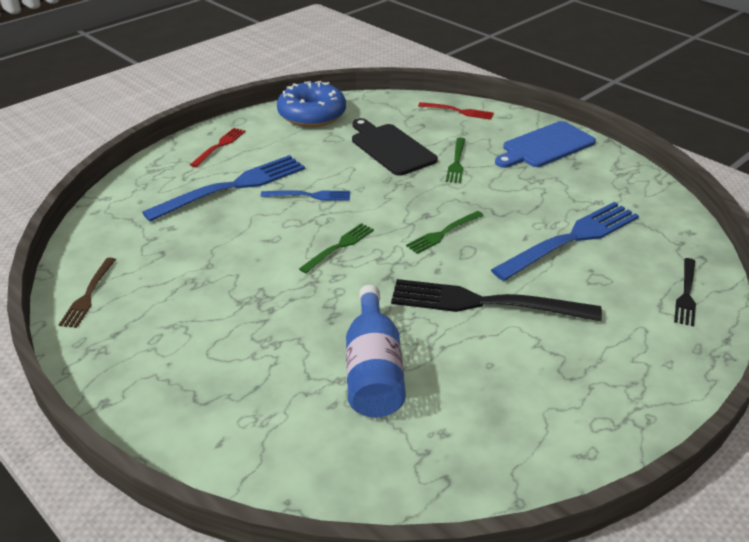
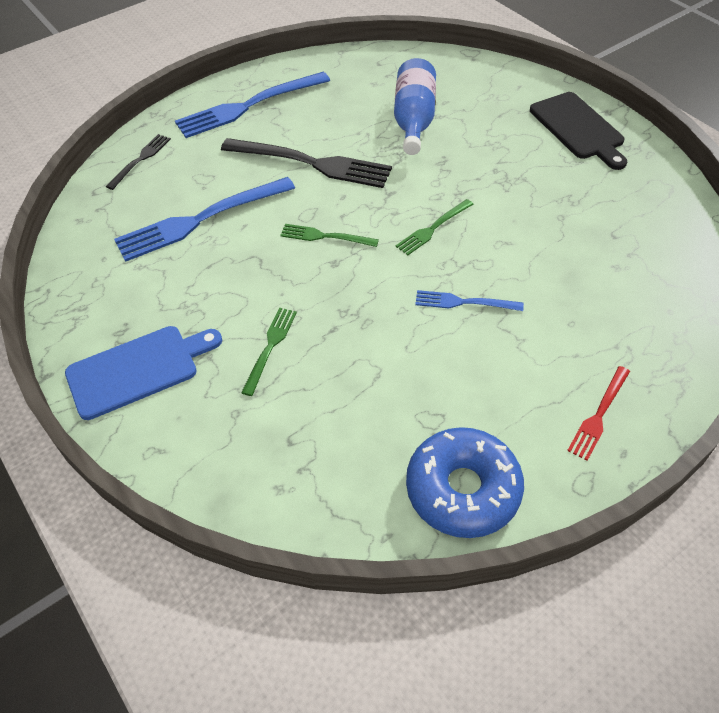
camera: 170 degrees left, 15 degrees up
brown fork [59,258,116,328] -> none
blue fork [142,155,305,222] -> blue fork moved to [175,72,330,138]
black cutting board [352,118,438,176] -> black cutting board moved to [530,92,627,170]
green fork [406,211,484,254] -> green fork turned 135 degrees counterclockwise [280,224,379,247]
red fork [418,102,494,120] -> none

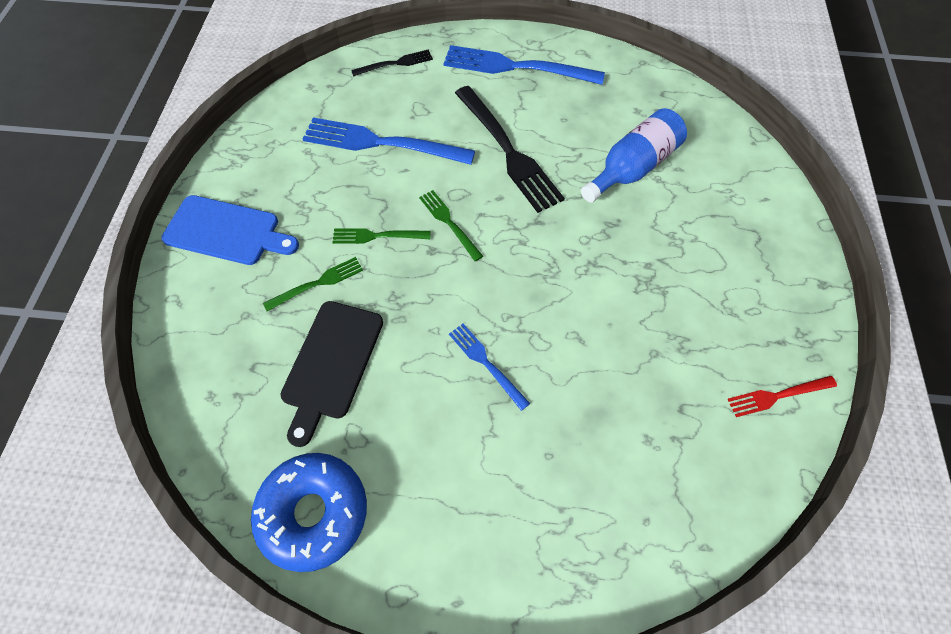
camera: 40 degrees right, 10 degrees up
green fork [396,199,473,255] -> green fork moved to [332,228,430,244]
black cutting board [530,92,627,170] -> black cutting board moved to [280,301,383,447]
red fork [567,366,630,461] -> red fork moved to [728,376,837,417]

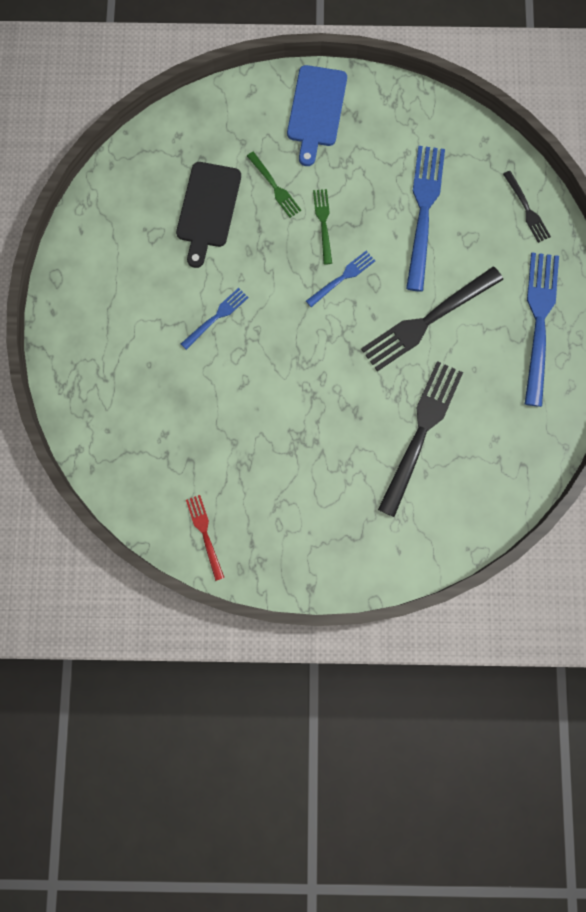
camera: 85 degrees right, 15 degrees up
blue donut [251,453,367,572] -> none
black cutting board [280,301,383,447] -> black cutting board turned 90 degrees counterclockwise [176,162,241,268]
green fork [419,190,483,261] -> blue fork [306,251,375,307]
blue bottle [581,108,687,203] -> black fork [378,361,463,517]

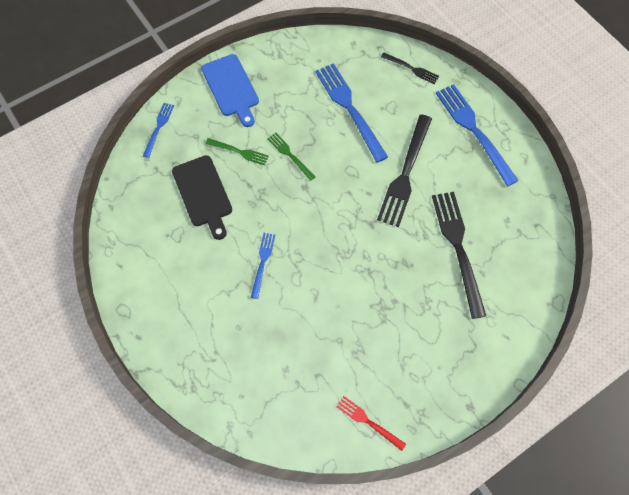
camera: 35 degrees left, 10 degrees down
blue fork [306,251,375,307] -> blue fork moved to [143,103,174,158]

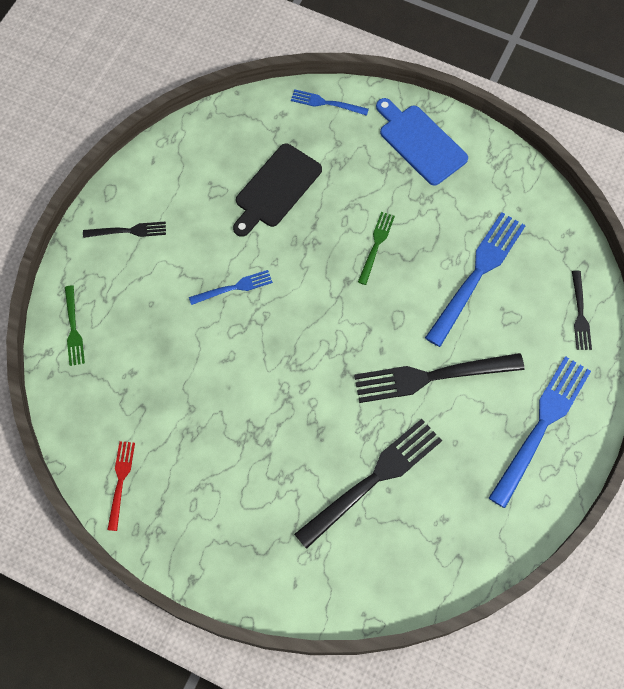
camera: 60 degrees right, 0 degrees up
blue fork [143,103,174,158] -> blue fork turned 150 degrees counterclockwise [291,89,369,116]
blue cutting board [201,54,259,127] -> blue cutting board turned 105 degrees clockwise [376,98,468,186]
green fork [205,138,269,165] -> green fork moved to [65,285,85,366]
none -> black fork [83,222,166,238]

